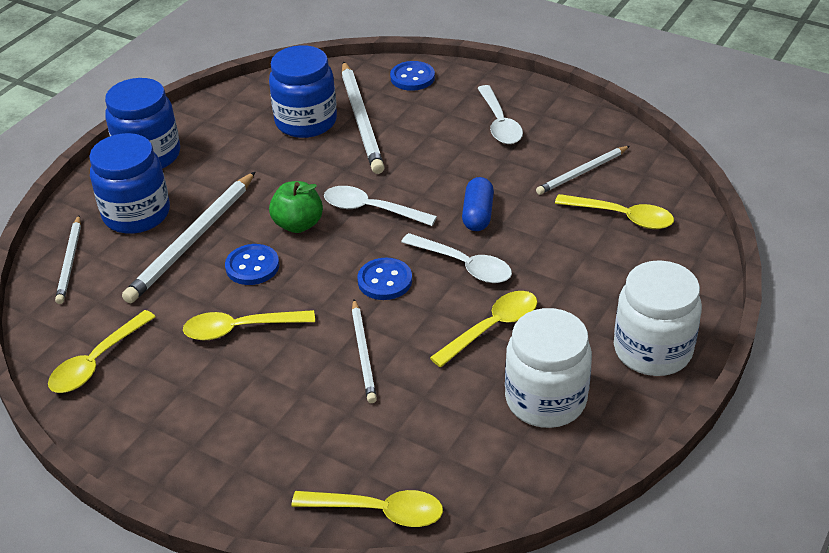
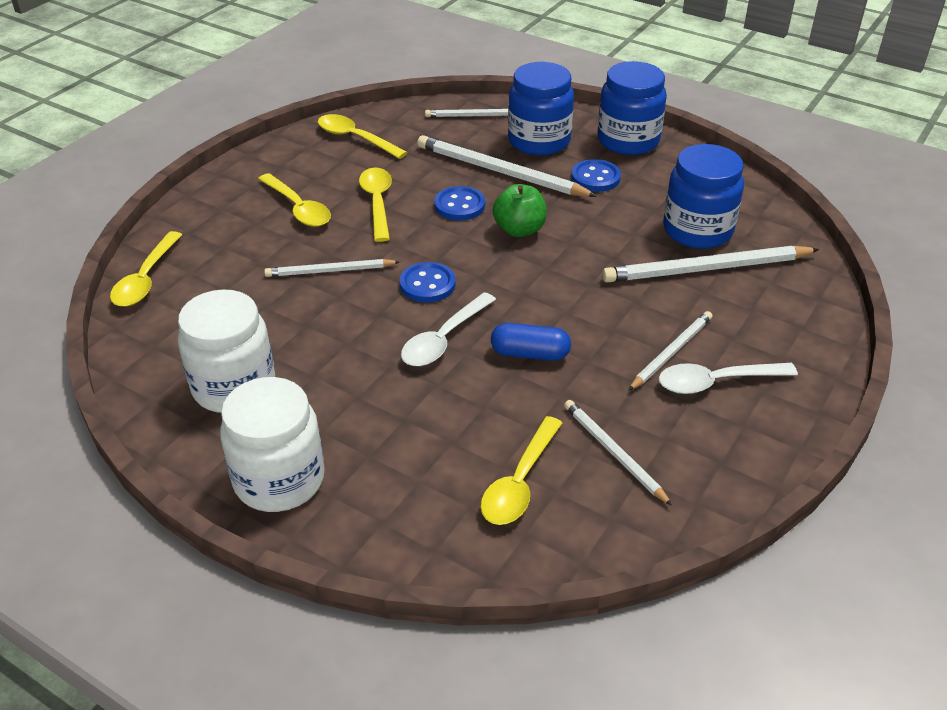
camera: 90 degrees right, 0 degrees up
white spoon [324,186,437,226] -> none
blue button [390,61,435,91] -> blue button moved to [571,159,621,192]
yellow spoon [430,291,537,367] -> yellow spoon moved to [258,173,331,227]
none -> white pencil [628,311,712,391]

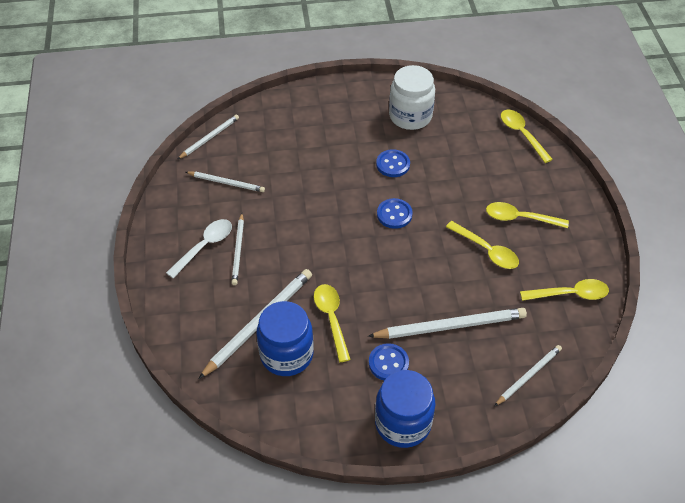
camera: 140 degrees right, 10 degrees up
white jar [220,377,325,512] -> none
white pencil [264,259,400,277] -> white pencil moved to [178,115,239,159]
white spoon [401,292,496,366] -> none
blue button [434,186,485,221] -> blue button moved to [376,149,410,177]
yellow spoon [480,416,562,525] -> yellow spoon moved to [314,284,351,362]
blue capsule [491,323,571,361] -> none
green apple [493,184,547,237] -> none
blue jar [508,62,574,156] -> none

